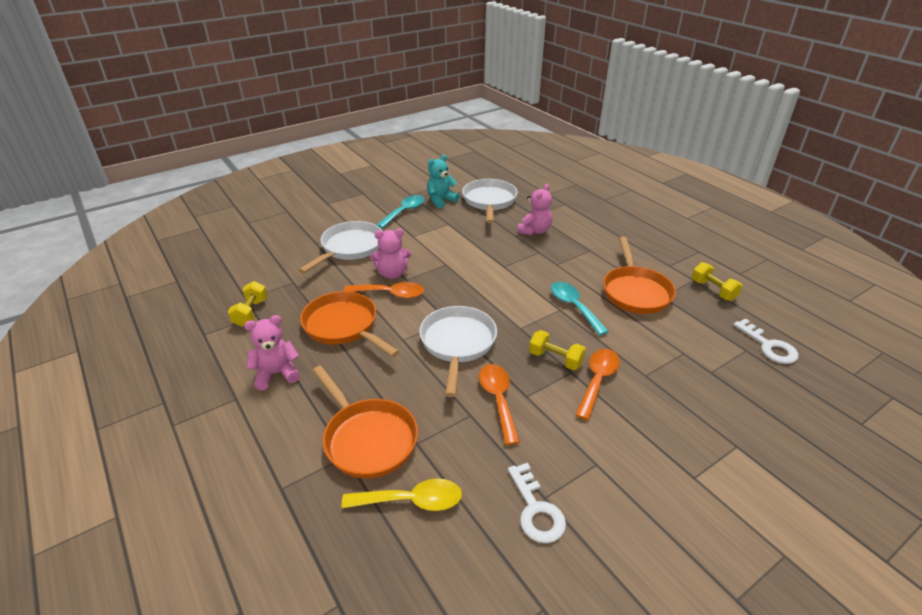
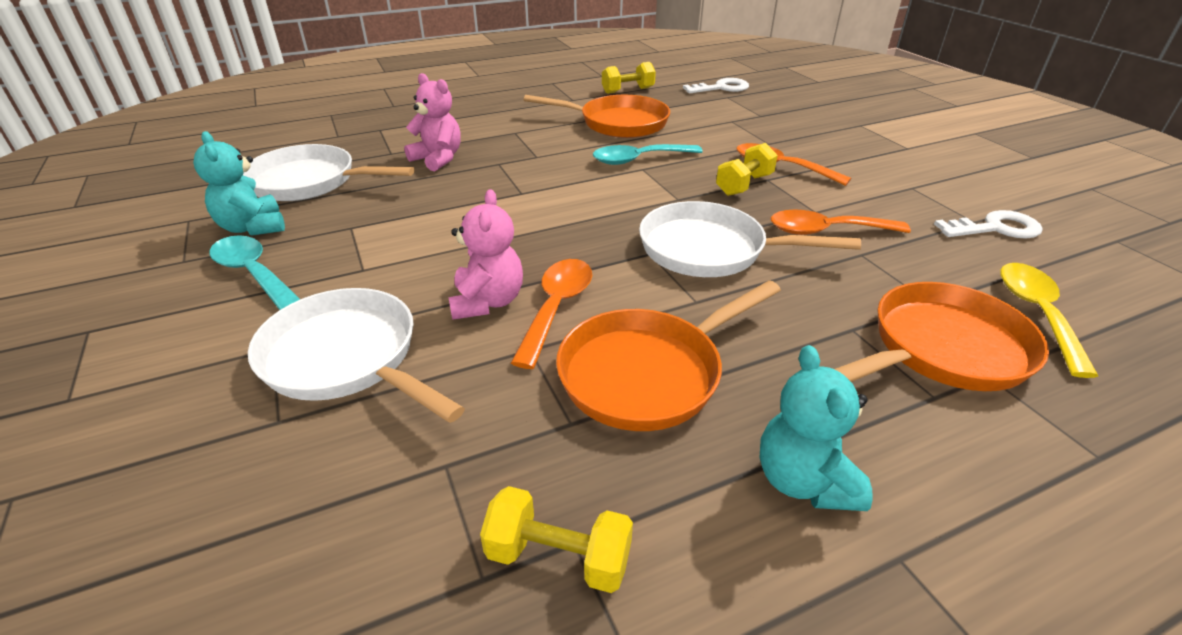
camera: 80 degrees left, 0 degrees up
pink teddy bear [244,315,300,390] -> turquoise teddy bear [759,345,873,511]

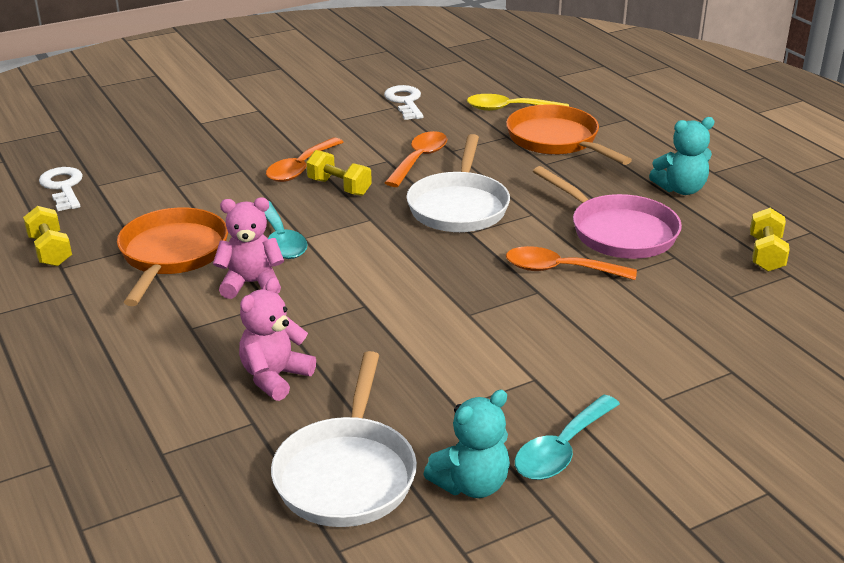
camera: 95 degrees left, 5 degrees down
white pan [248,288,465,423] -> none
pink teddy bear [448,189,523,320] -> pink teddy bear moved to [213,198,284,299]
orange pan [556,280,781,431] -> pink pan [533,166,682,259]
orange spoon [771,210,911,235] -> orange spoon turned 150 degrees counterclockwise [385,131,447,187]

